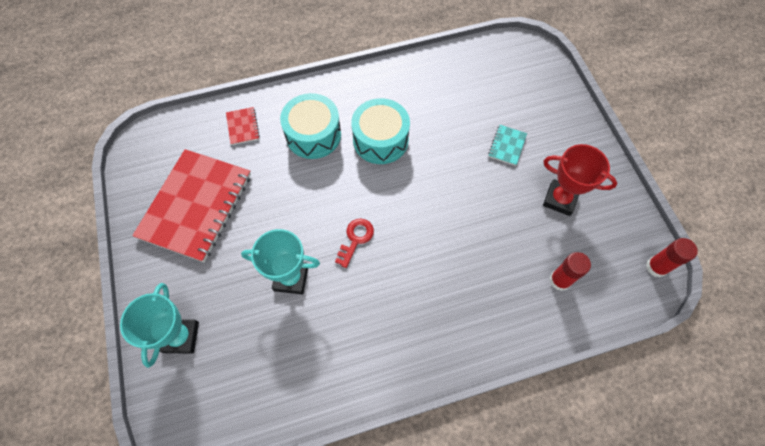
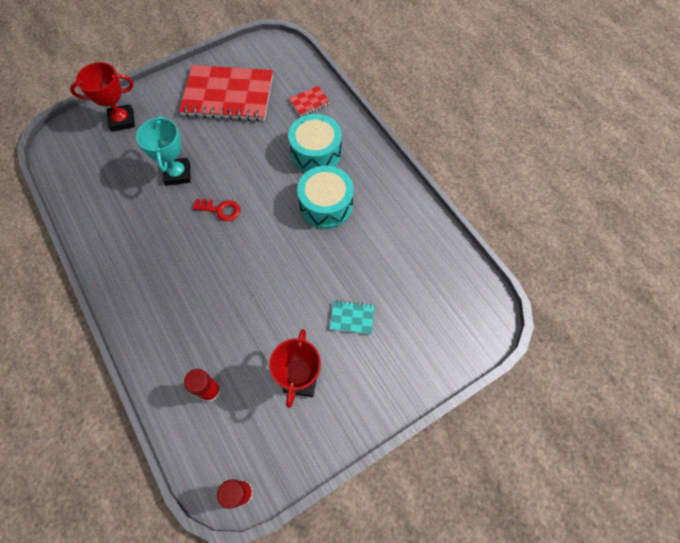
camera: 75 degrees right, 0 degrees up
turquoise trophy [120,283,199,368] -> red trophy [70,62,135,132]

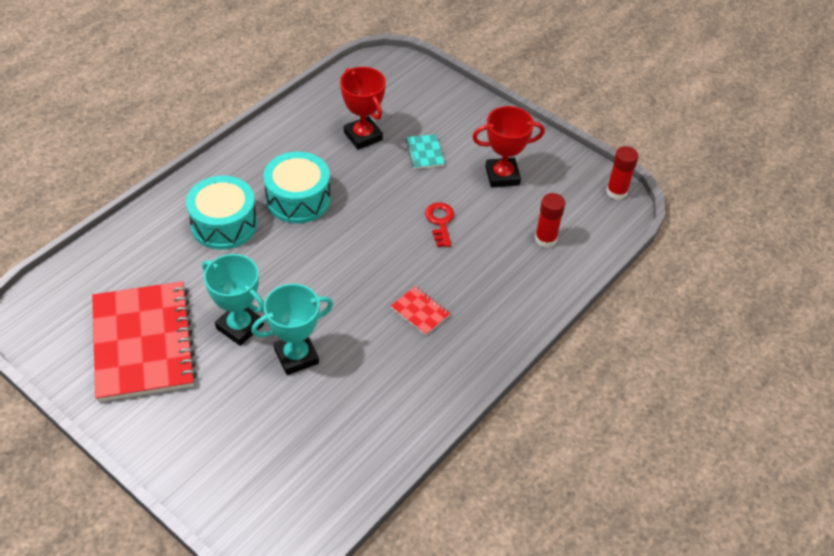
camera: 110 degrees left, 15 degrees down
red trophy [70,62,135,132] -> red trophy moved to [340,67,386,150]
red key [192,199,240,221] -> red key moved to [425,202,454,247]
red notebook [289,86,330,116] -> red notebook moved to [391,286,451,335]
none -> turquoise trophy [202,254,264,346]

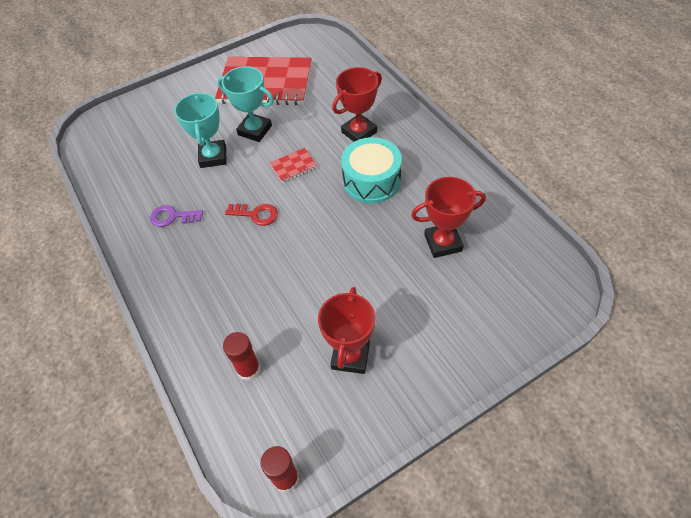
camera: 115 degrees right, 5 degrees up
turquoise drum [186,176,257,250] -> red trophy [332,67,382,141]
turquoise trophy [202,254,264,346] -> turquoise trophy turned 60 degrees clockwise [218,66,274,142]
red notebook [391,286,451,335] -> red notebook moved to [270,148,317,183]
turquoise notebook [406,134,445,169] -> none
red key [425,202,454,247] -> red key moved to [225,204,278,226]
none -> purple key [150,205,203,227]

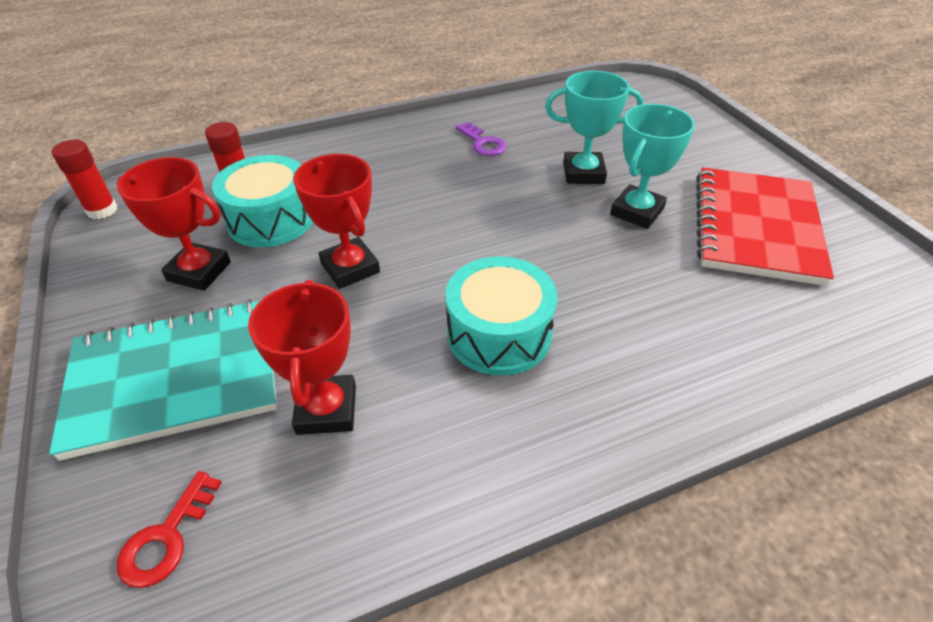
camera: 95 degrees right, 10 degrees down
purple key [150,205,203,227] -> purple key turned 135 degrees clockwise [456,122,506,156]
red key [225,204,278,226] -> red key moved to [117,471,222,588]
red notebook [270,148,317,183] -> none
red trophy [332,67,382,141] -> red trophy moved to [293,154,380,289]
none -> turquoise notebook [49,299,277,461]
none -> turquoise drum [212,155,313,247]

